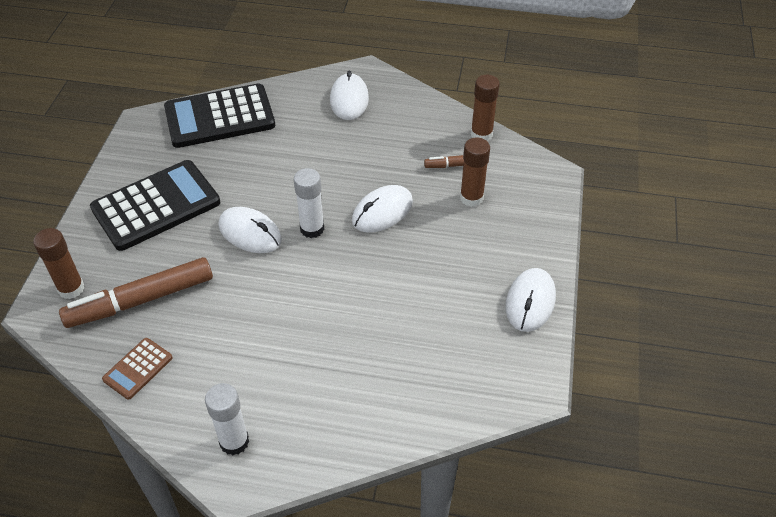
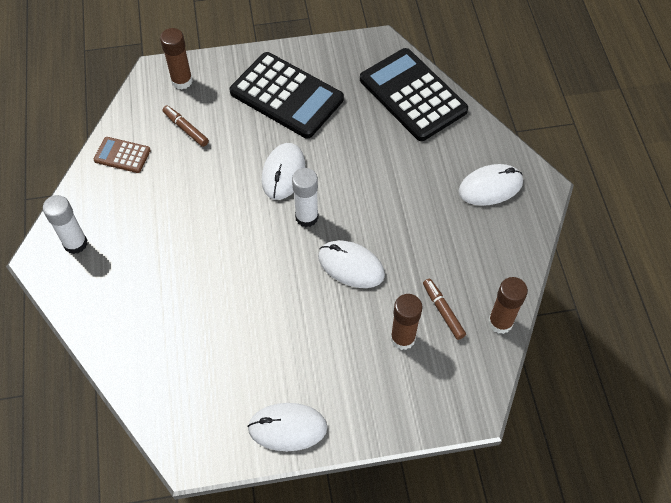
camera: 70 degrees right, 10 degrees up
brown marker [59,257,213,328] -> brown marker [162,106,209,147], size x0.49

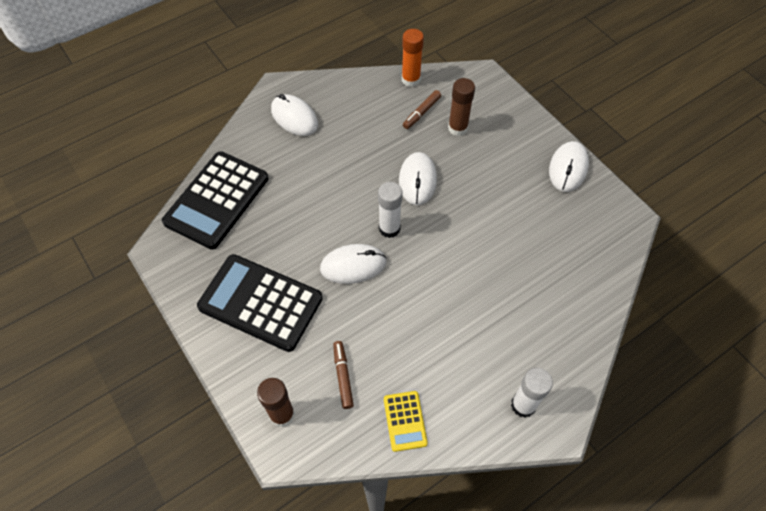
camera: 115 degrees left, 0 degrees up
brown calculator [94,137,151,173] -> yellow calculator [384,391,428,452]
brown marker [162,106,209,147] -> brown marker turned 150 degrees clockwise [333,341,354,409]
black calculator [230,52,344,138] -> black calculator turned 75 degrees counterclockwise [197,254,323,352]
white mouse [247,403,328,451] -> white mouse turned 45 degrees clockwise [549,141,589,192]
brown glue stick [488,277,528,334] -> orange glue stick [402,29,424,87]

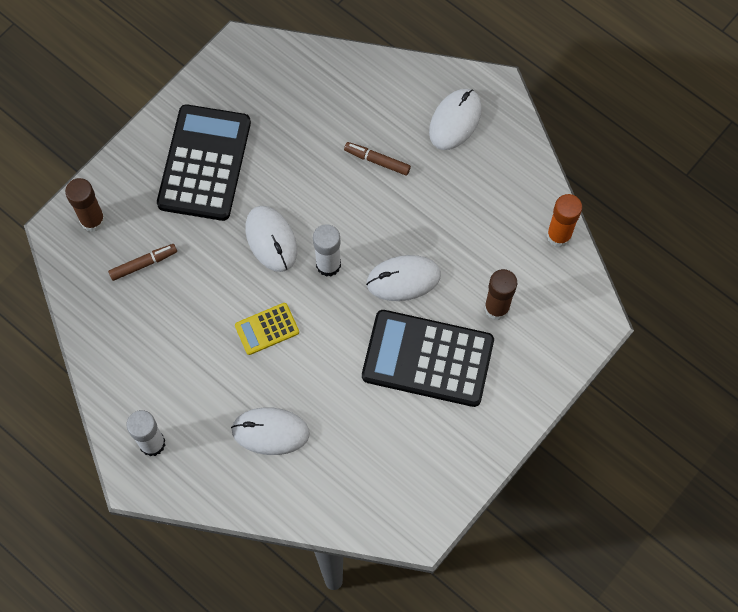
camera: 75 degrees right, 10 degrees up
black calculator [162,151,268,250] -> black calculator moved to [362,310,494,407]
yellow calculator [384,391,428,452] -> yellow calculator moved to [235,303,299,355]
brown marker [403,90,441,129] -> brown marker moved to [344,142,411,175]
white mouse [549,141,589,192] -> white mouse moved to [231,408,310,455]

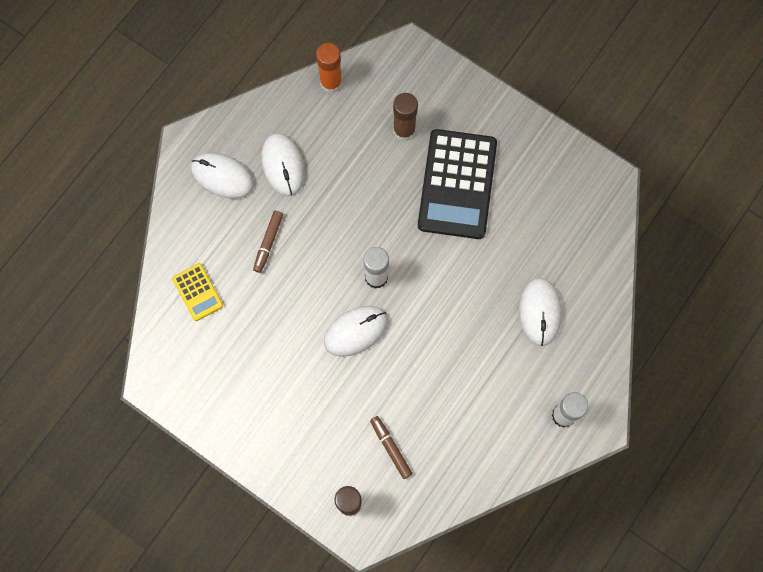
camera: 95 degrees left, 5 degrees up
black calculator [157,104,251,221] -> none
yellow calculator [235,303,299,355] -> yellow calculator moved to [172,263,223,321]
white mouse [366,255,441,301] -> white mouse moved to [261,133,305,196]

